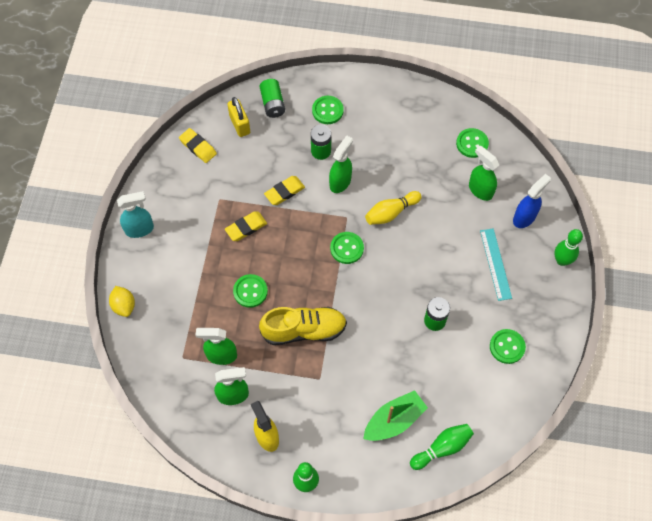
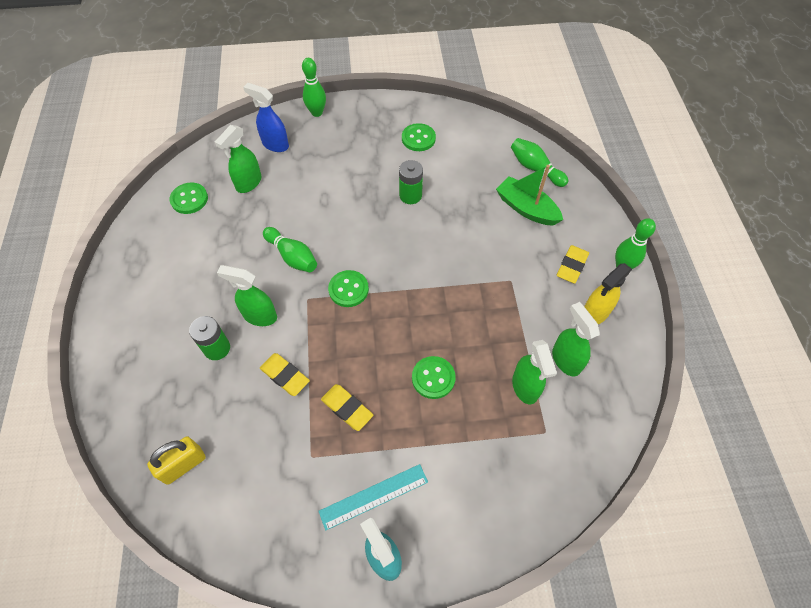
camera: 105 degrees left, 5 degrees down
yellow lemon [109,286,135,317] -> none
yellow eraser [179,128,217,163] -> yellow eraser moved to [557,245,589,284]
yellow shoe [259,307,347,345] -> none
green battery [260,79,285,118] -> none
green button [312,96,344,124] -> none
yellow bowling pin [365,191,422,225] -> green bowling pin [263,227,317,272]
turquoise ruler [480,228,512,301] -> turquoise ruler moved to [318,464,428,531]

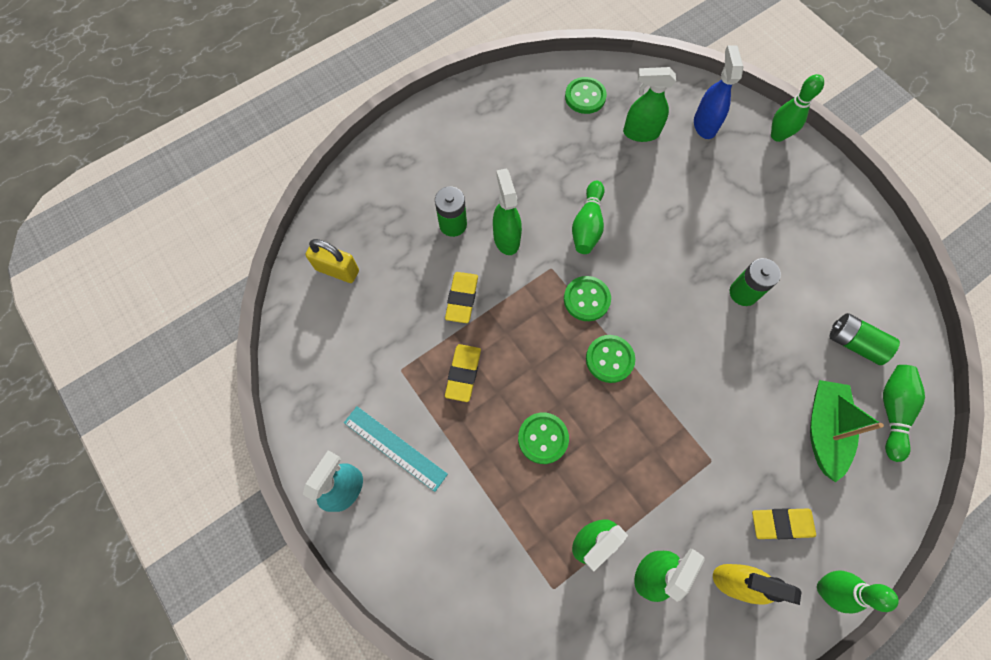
camera: 60 degrees right, 10 degrees up
green button [402,123,436,151] -> green button moved to [586,335,635,383]
none -> green battery [829,313,900,365]

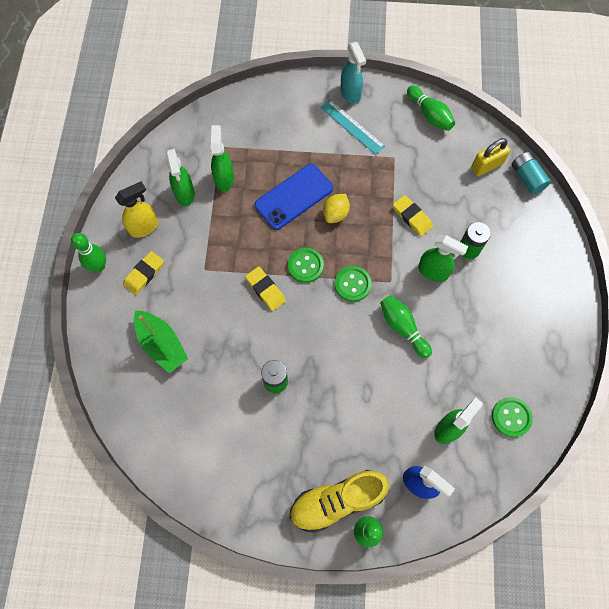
camera: 130 degrees right, 0 degrees up
turquoise ruler [344,406,448,492] -> turquoise ruler turned 60 degrees clockwise [321,100,385,155]
yellow eraser [445,344,481,402] -> yellow eraser moved to [245,266,286,311]
green button [518,412,569,464] -> blue phone [255,164,333,230]
green battery [829,313,900,365] -> none
green bowling pin [883,365,925,462] -> green bowling pin moved to [407,86,455,131]
none -> yellow shoe [289,470,389,533]
none -> yellow lemon [323,194,350,223]
none -> turquoise battery [511,152,551,195]

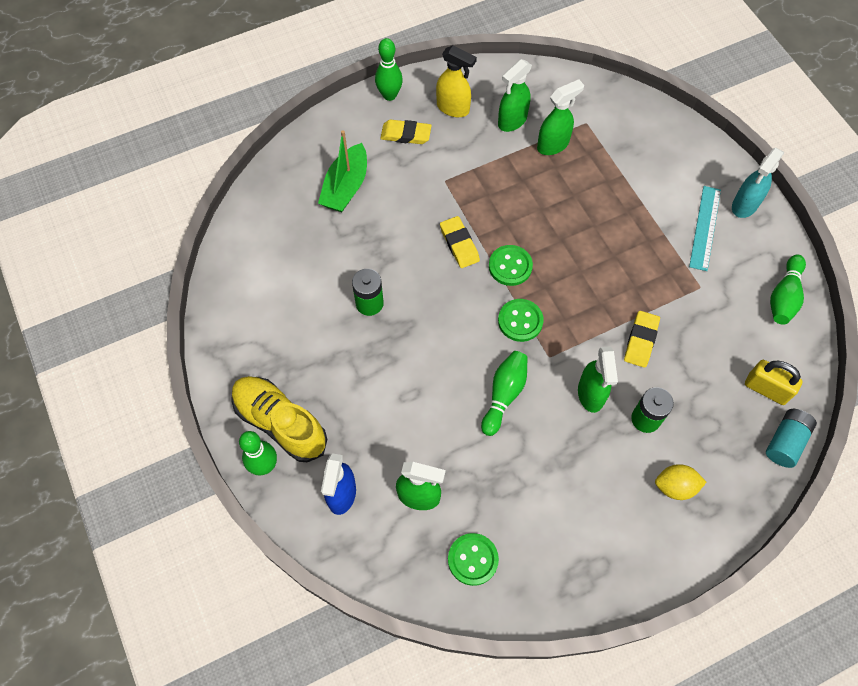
camera: 60 degrees right, 5 degrees down
yellow eraser [245,266,286,311] -> yellow eraser turned 45 degrees counterclockwise [440,216,480,268]
blue phone [255,164,333,230] -> none
yellow lemon [323,194,350,223] -> yellow lemon moved to [655,464,707,500]

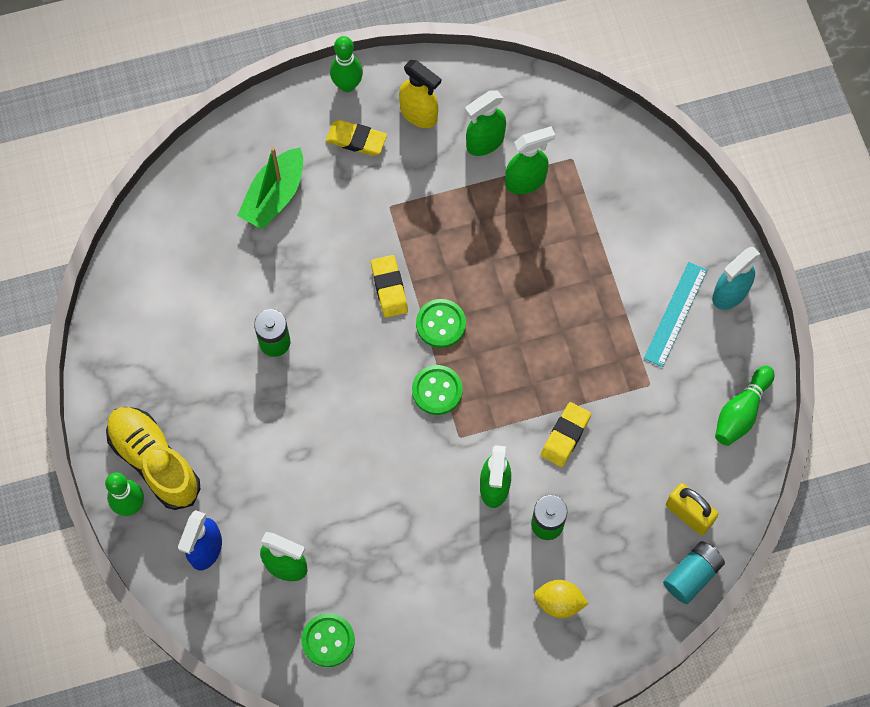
camera: 10 degrees right, 5 degrees up
green bowling pin [481,351,528,436] -> none

